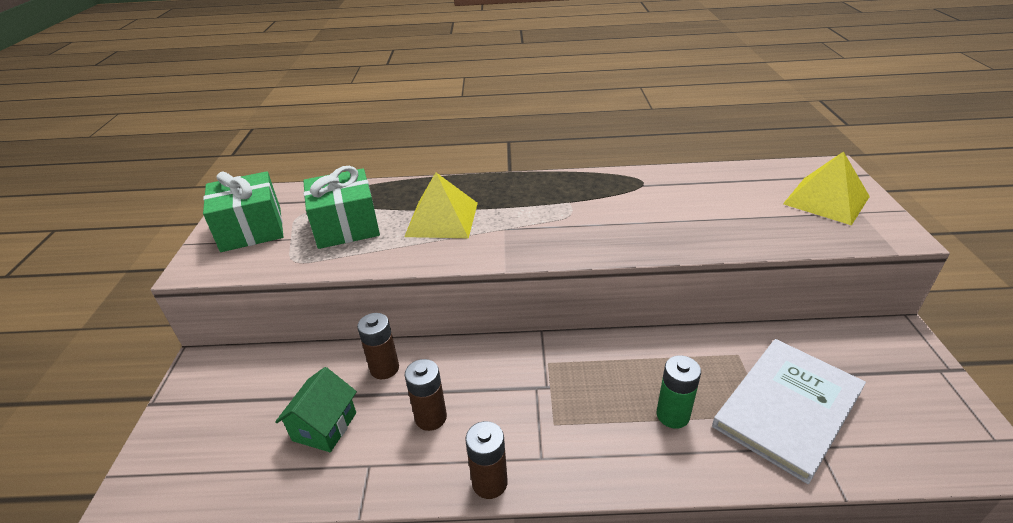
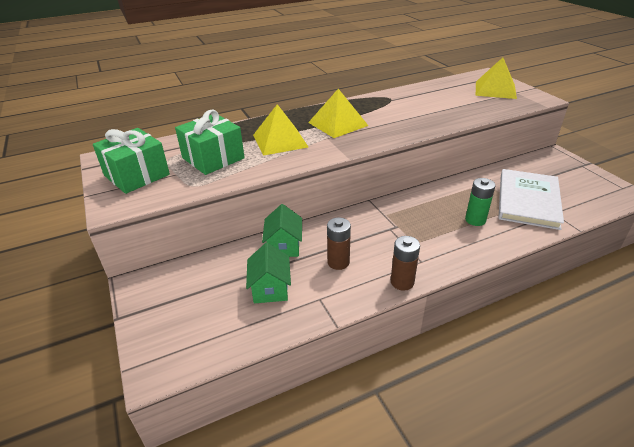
camera: 25 degrees left, 0 degrees up
brown battery [357,313,399,379] -> green house [262,204,302,257]
none -> yellow pyramid [308,89,368,138]

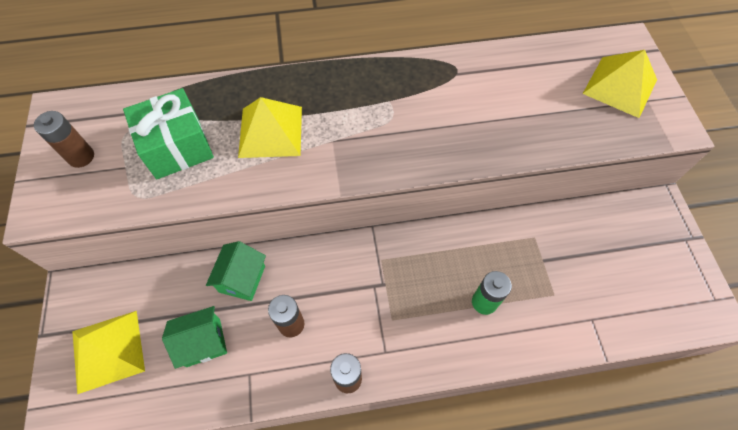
camera: 15 degrees right, 25 degrees up
green gift [93,128,170,194] -> brown battery [34,111,94,168]
green house [246,243,291,303] -> green house turned 60 degrees clockwise [162,306,227,369]
yellow pyramid [308,89,368,138] -> yellow pyramid moved to [72,311,145,394]
white book [499,169,564,230] -> none

